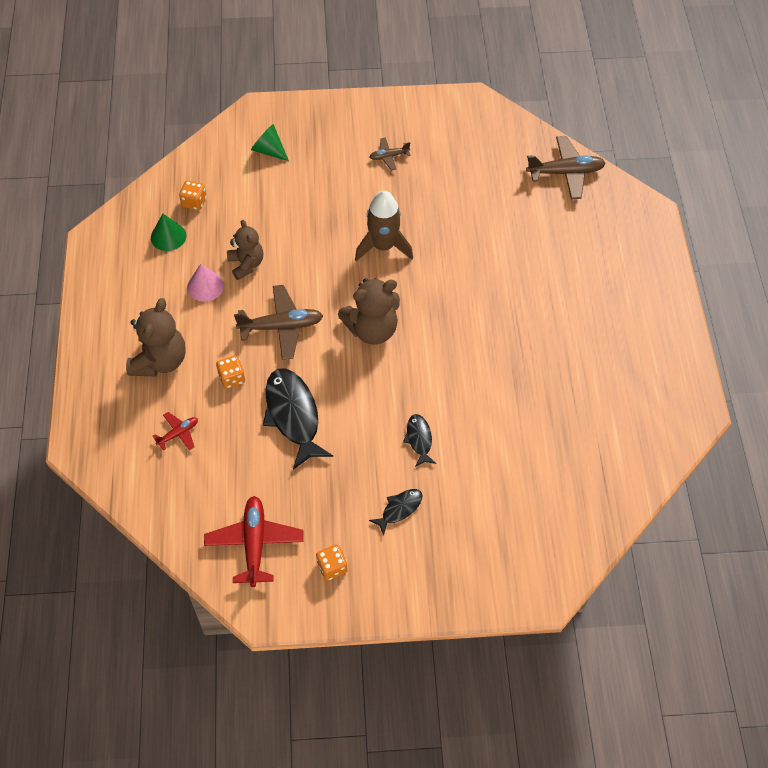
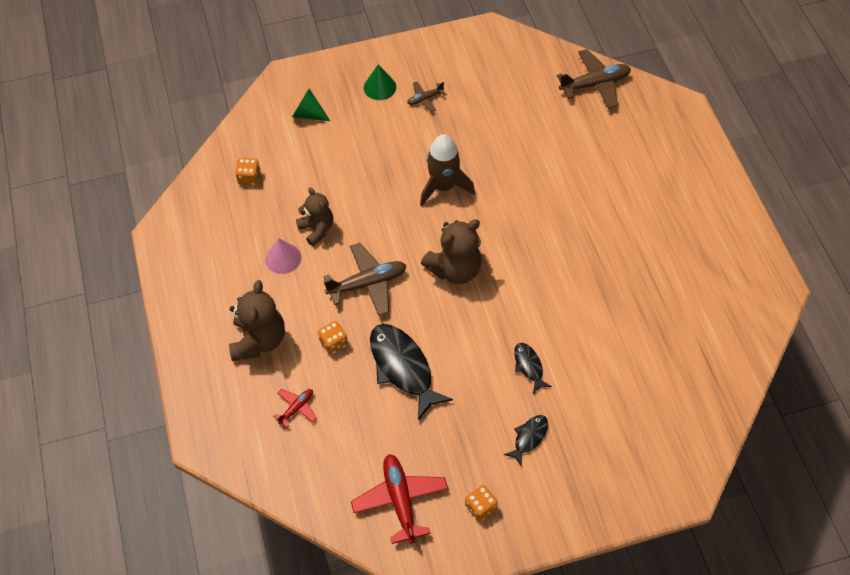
camera: 10 degrees left, 0 degrees up
green cone [151,214,186,251] -> green cone moved to [364,64,396,100]

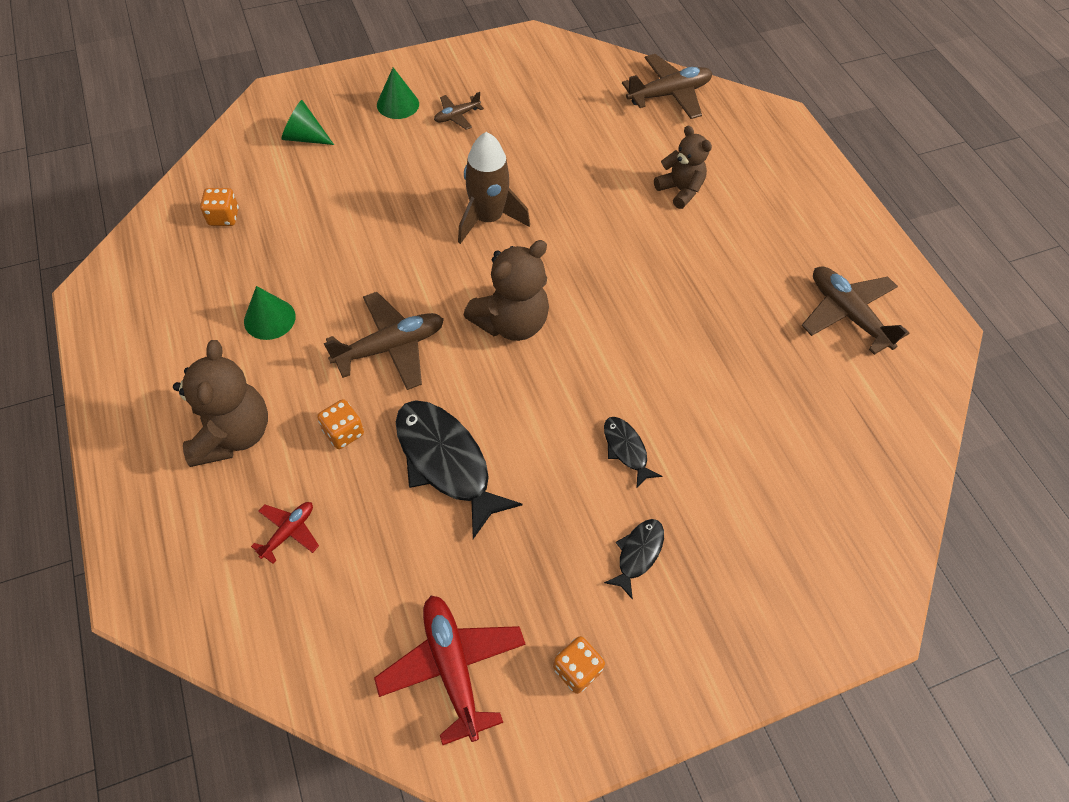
camera: 10 degrees left, 0 degrees up
pink cone [265,238,301,274] -> green cone [244,286,296,340]
brown teddy bear [296,187,333,246] -> brown teddy bear moved to [654,126,712,209]
none -> brown plane [801,266,909,355]

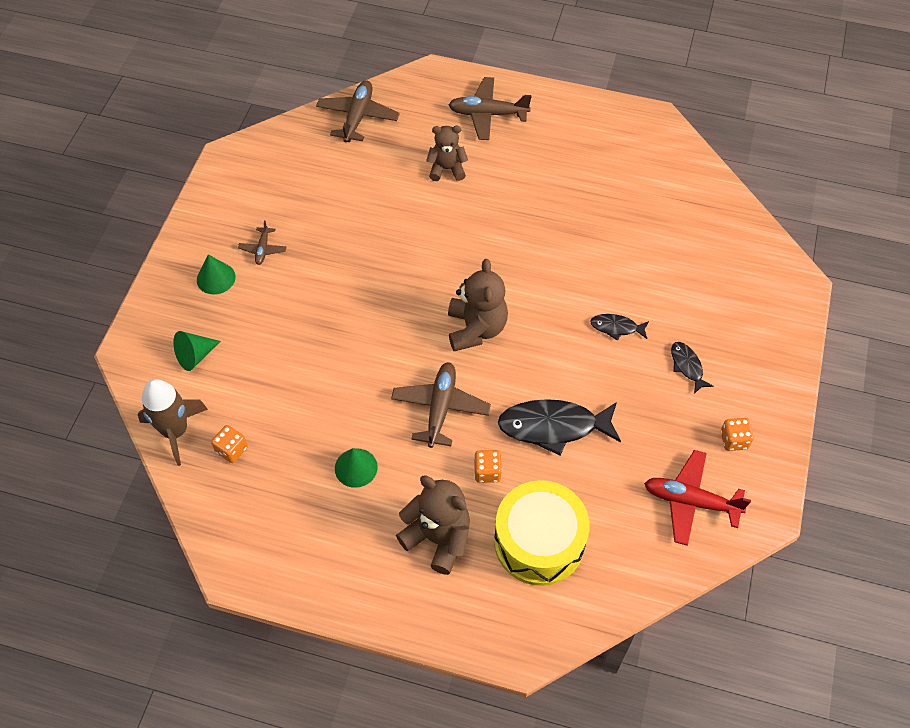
camera: 50 degrees left, 0 degrees up
red plane [251,502,319,564] -> yellow drum [494,480,590,586]
brown rocket [458,132,530,244] -> brown rocket moved to [138,379,208,466]
brown plane [801,266,909,355] -> brown plane moved to [449,77,532,140]

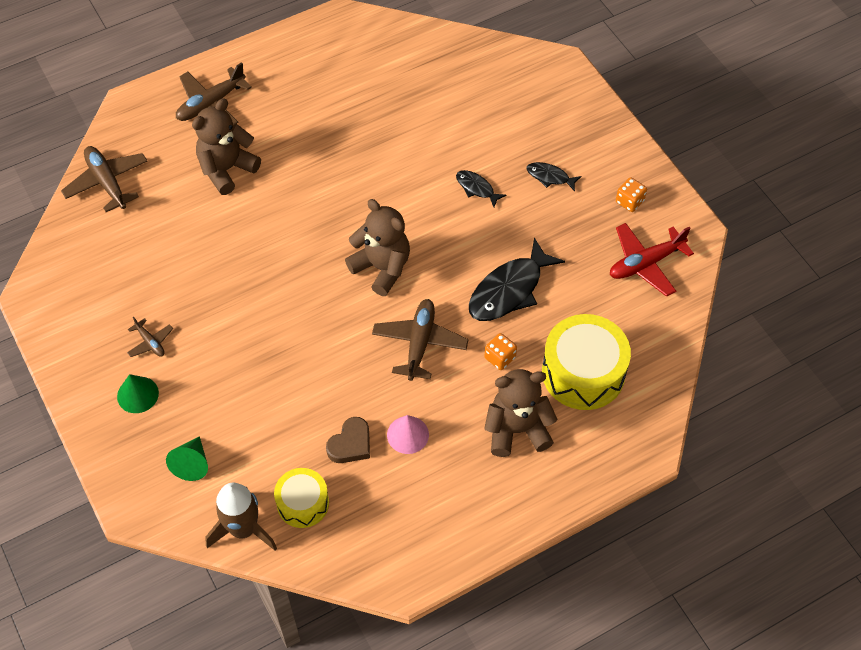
camera: 45 degrees left, 0 degrees up
orange dice [211,425,248,463] -> yellow drum [274,468,329,528]
green cone [335,448,378,488] -> pink cone [387,415,429,454]
brown plane [391,362,491,448] -> brown plane turned 45 degrees clockwise [372,299,469,381]
brown teddy bear [426,126,468,181] -> brown teddy bear [192,98,261,195], size x1.50
black fish [590,314,649,341] -> black fish turned 75 degrees clockwise [456,170,507,207]
none -> brown heart [326,417,370,463]

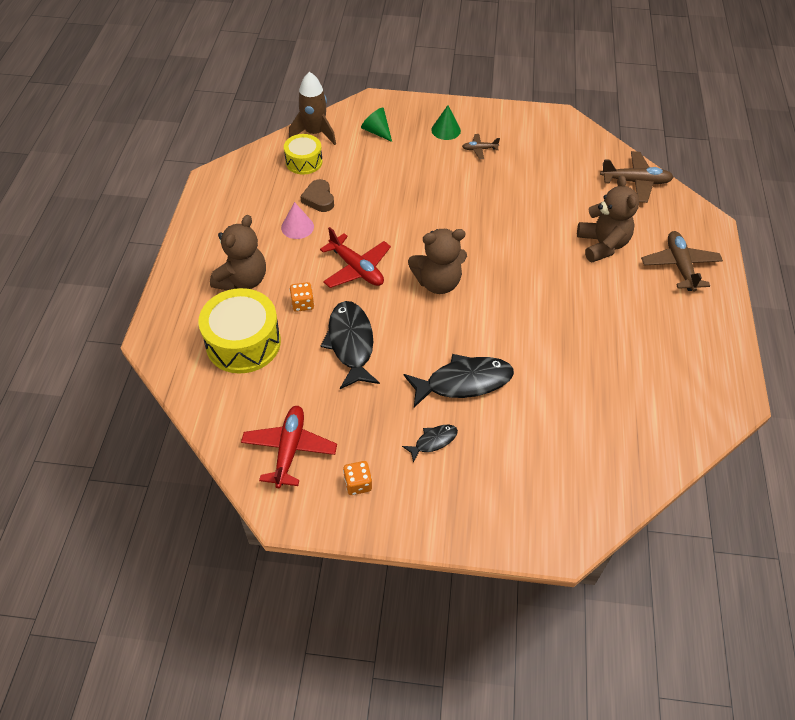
camera: 125 degrees right, 5 degrees down
brown plane [372,299,469,381] -> red plane [320,227,391,288]
black fish [456,170,507,207] -> black fish [404,354,514,408], size x1.97

